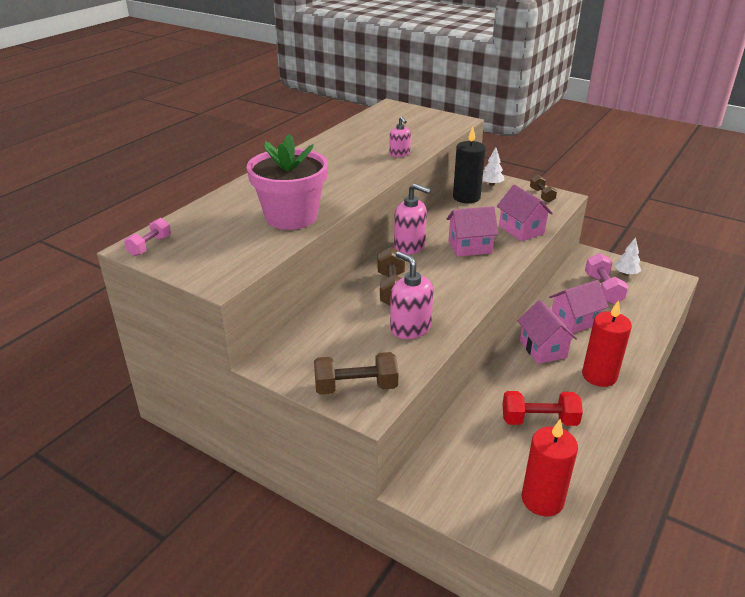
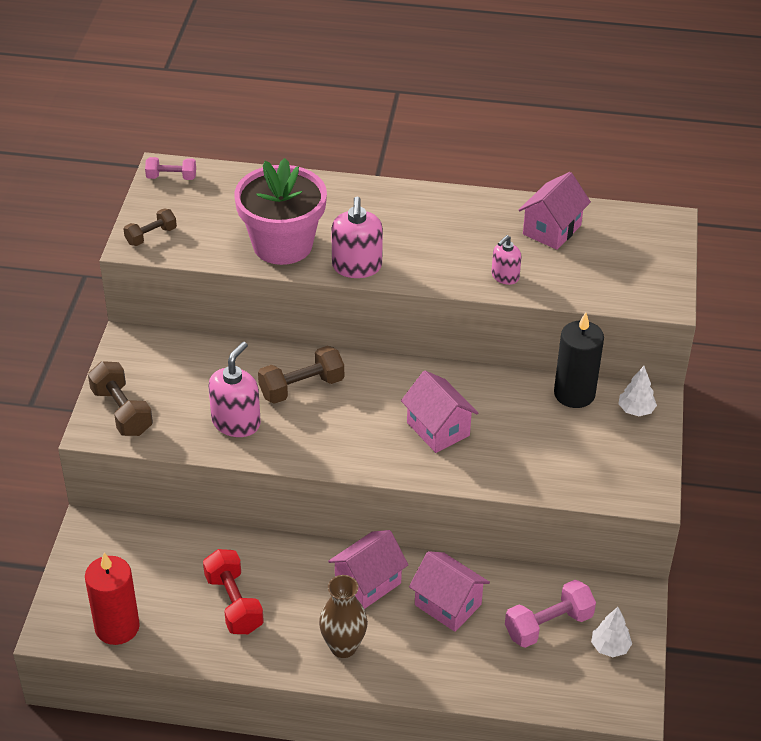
camera: 65 degrees right, 10 degrees up
pink soap dispenser [394,183,431,254] -> pink soap dispenser moved to [331,197,383,278]
pink house [497,185,553,241] -> pink house moved to [519,172,591,250]
brown dumbbell [530,175,557,203] -> brown dumbbell moved to [123,209,177,246]
red candle [582,300,632,387] -> brown vase [319,575,368,658]

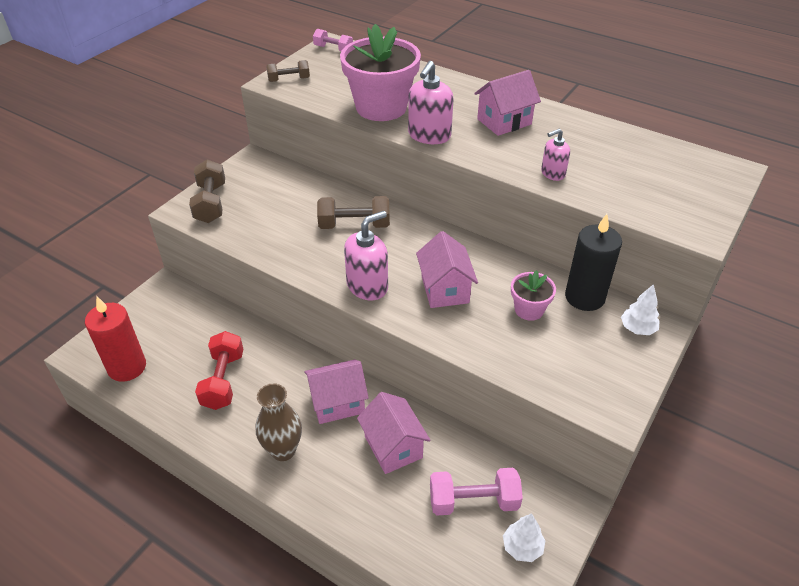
camera: 25 degrees right, 0 degrees up
pink soap dispenser [208,342,261,437] -> pink soap dispenser moved to [344,211,388,300]
pink house [519,172,591,250] -> pink house moved to [474,70,541,136]
none -> pink flower pot [511,270,556,321]

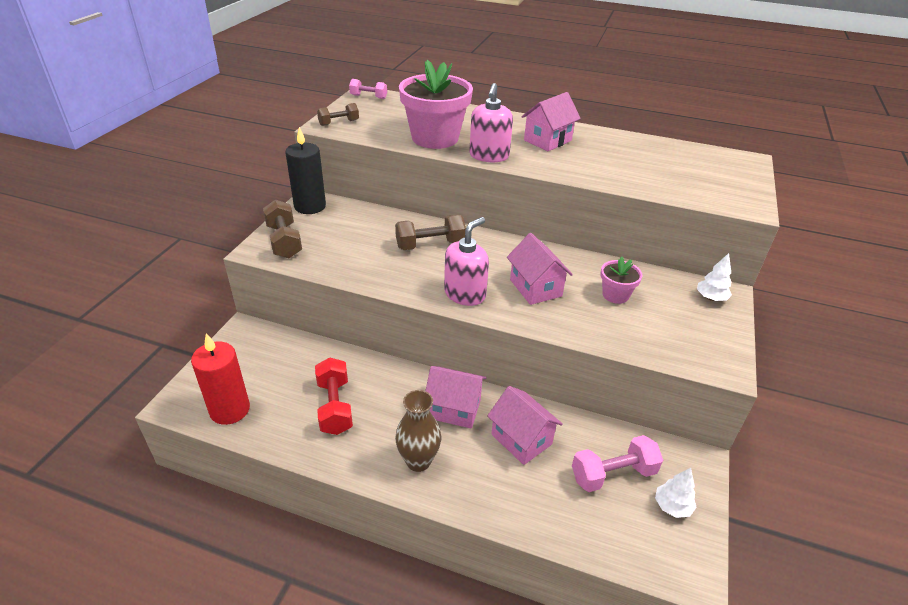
camera: 15 degrees left, 5 degrees down
pink house [304,359,369,424] -> pink house turned 45 degrees clockwise [425,366,486,429]
pink soap dispenser [541,129,570,181] -> none
black candle [565,214,622,311] -> black candle moved to [285,127,326,214]

